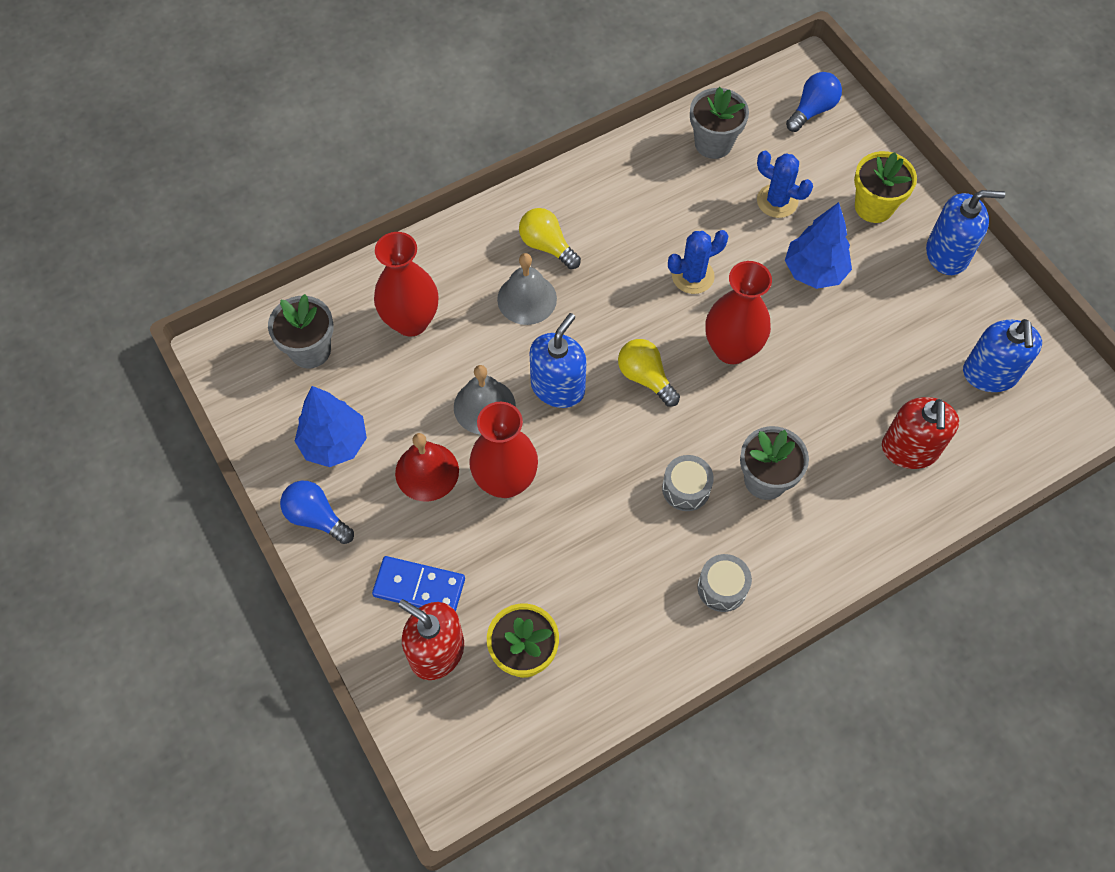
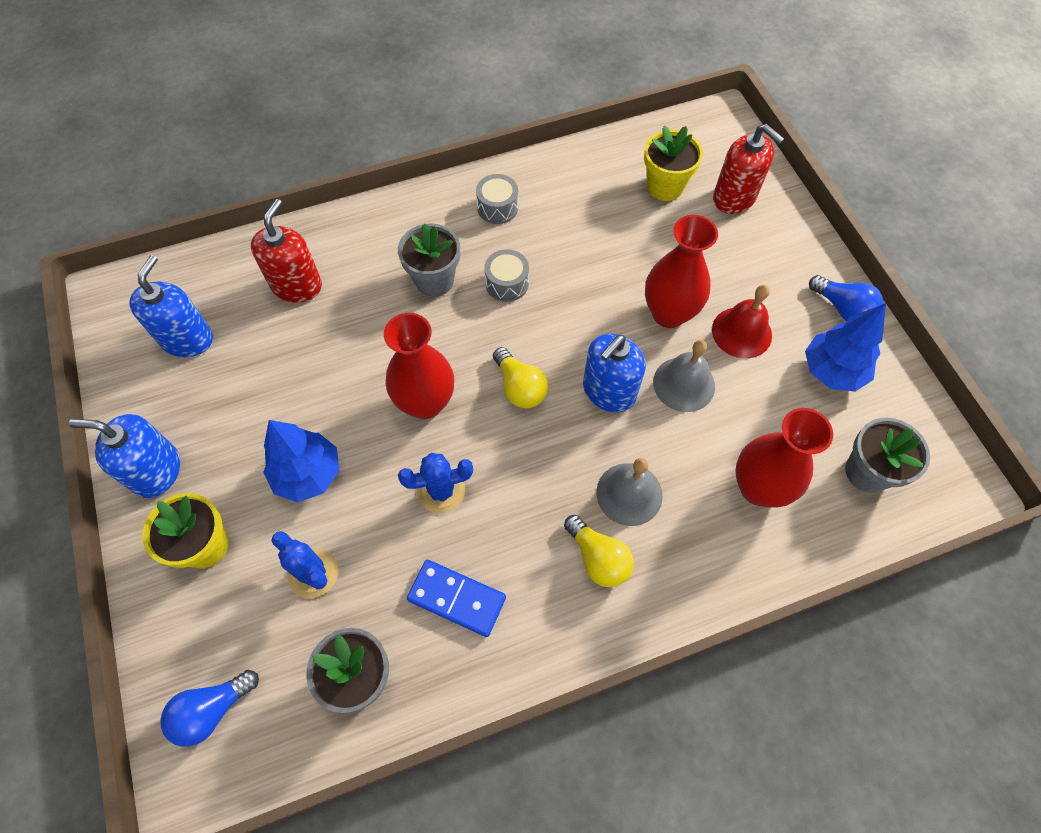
camera: 170 degrees left, 0 degrees up
blue domino [372,556,465,611] -> blue domino moved to [407,560,506,637]

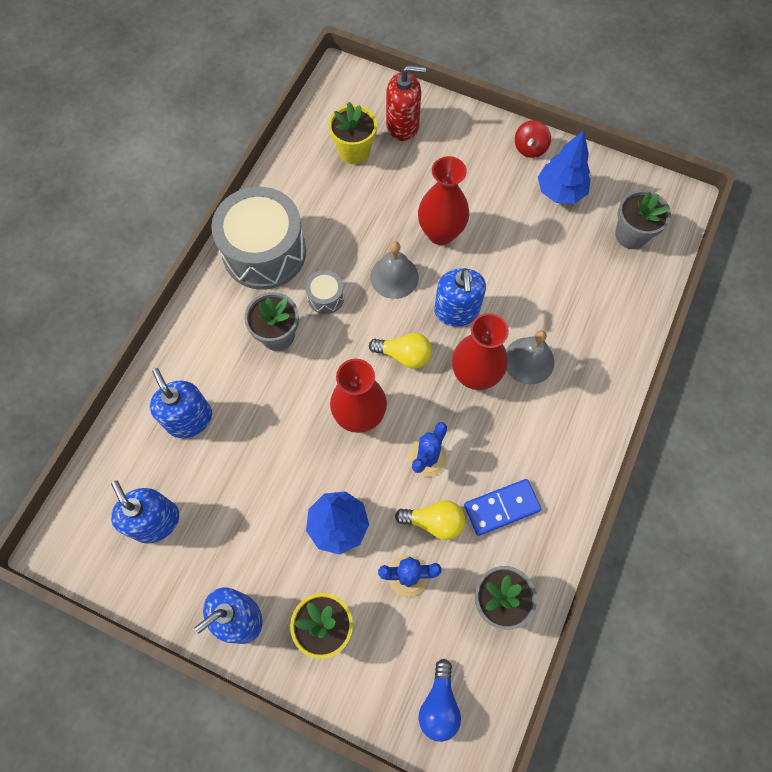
camera: 45 degrees left, 5 degrees up
red soap dispenser [251,199,322,303] -> blue soap dispenser [150,368,212,438]
grey drum [476,174,518,224] -> grey drum [211,187,306,290], size x2.32
yellow light bulb [564,515,634,587] -> yellow light bulb moved to [395,500,465,540]
grey bell [653,340,715,412] -> grey bell moved to [370,241,419,299]
red bell [712,285,772,359] -> none
red vase [735,408,833,507] -> red vase moved to [452,313,509,390]
blue light bulb [809,275,883,321] -> red spinning top [515,120,551,158]

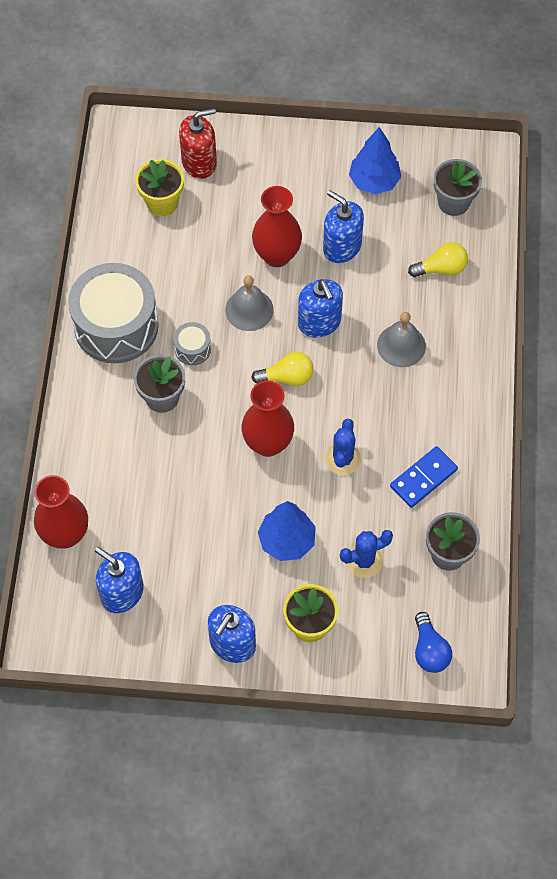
camera: 20 degrees left, 5 degrees down
blue soap dispenser [150,368,212,438] -> blue soap dispenser moved to [323,190,364,263]
yellow light bulb [395,500,465,540] -> yellow light bulb moved to [408,242,468,277]
red vase [452,313,509,390] -> red vase moved to [34,475,88,549]
red spinning top [515,120,551,158] -> none

